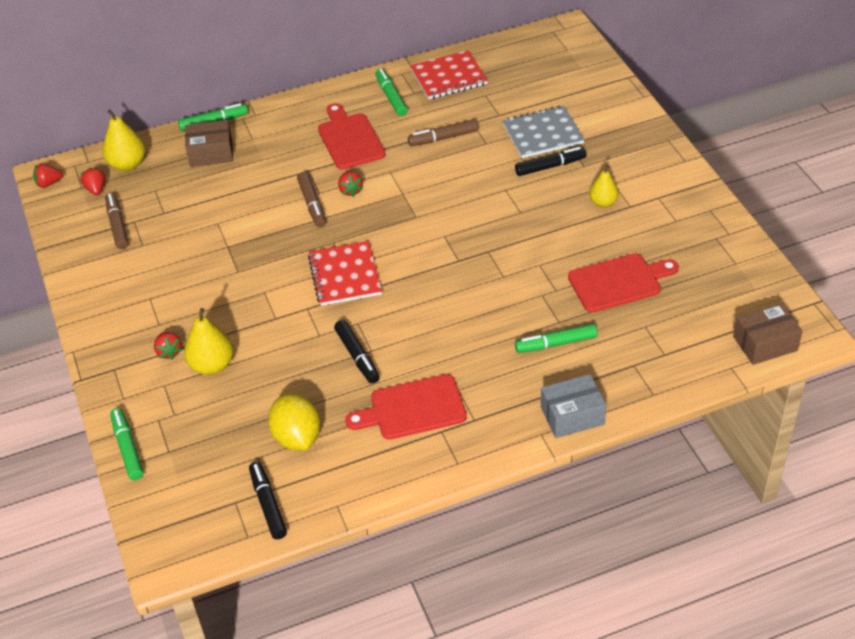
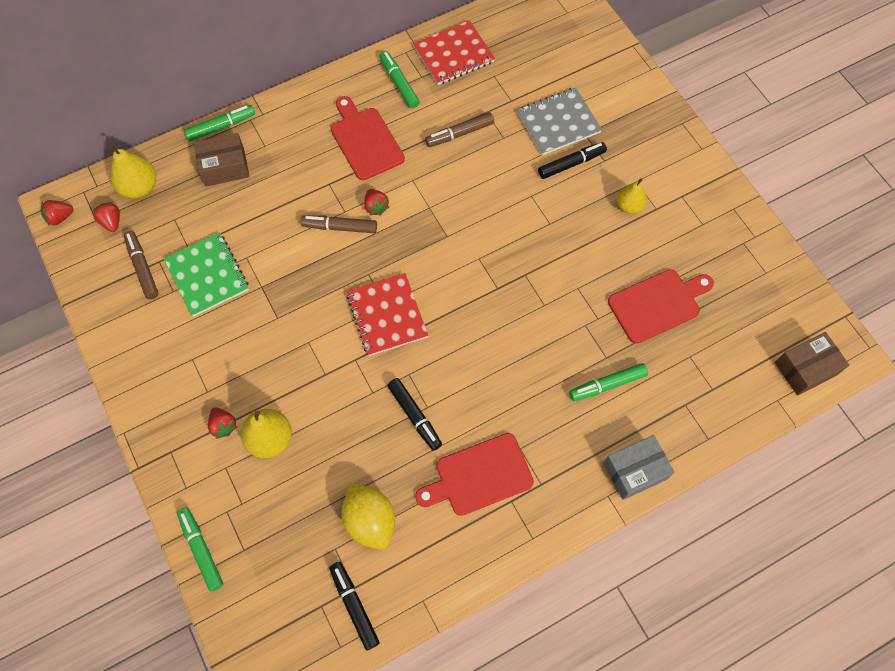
camera: 10 degrees left, 20 degrees up
brown marker [297,172,326,227] -> brown marker turned 120 degrees clockwise [301,216,377,233]
none -> green notebook [164,232,249,317]

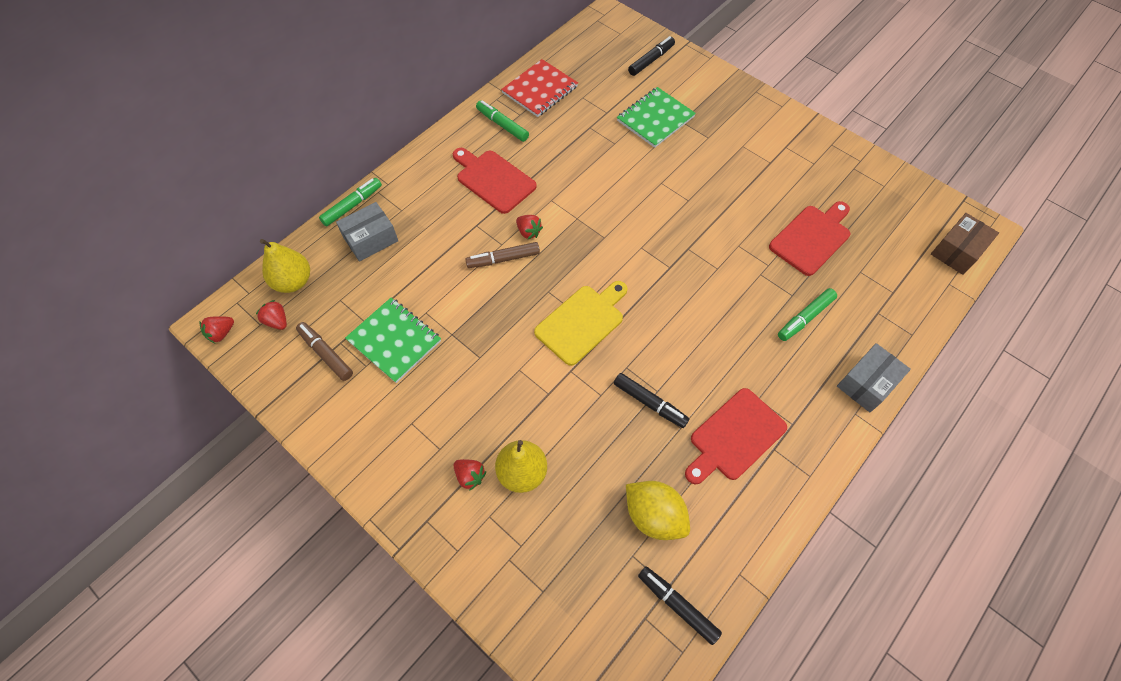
camera: 20 degrees left, 5 degrees down
green marker [177,508,223,591] -> none
brown box [194,133,250,186] -> grey box [336,202,398,262]
red notebook [346,273,428,356] -> yellow cutting board [534,281,628,366]
brown marker [425,112,494,147] -> none
grey notebook [517,88,602,155] -> green notebook [617,87,696,148]
black marker [538,142,607,179] -> black marker moved to [628,36,675,76]
yellow pear [617,178,647,214] -> none

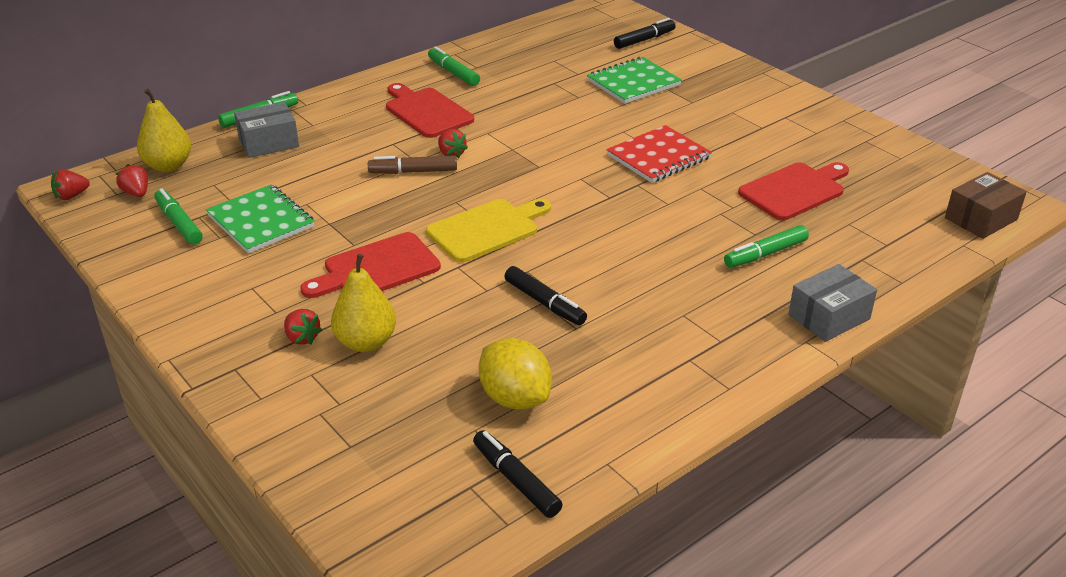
camera: 10 degrees right, 25 degrees down
brown marker [296,322,353,381] -> green marker [154,188,203,245]
red notebook [501,59,578,117] -> red notebook moved to [606,125,712,183]
red cutting board [685,388,787,485] -> red cutting board moved to [300,232,441,298]

